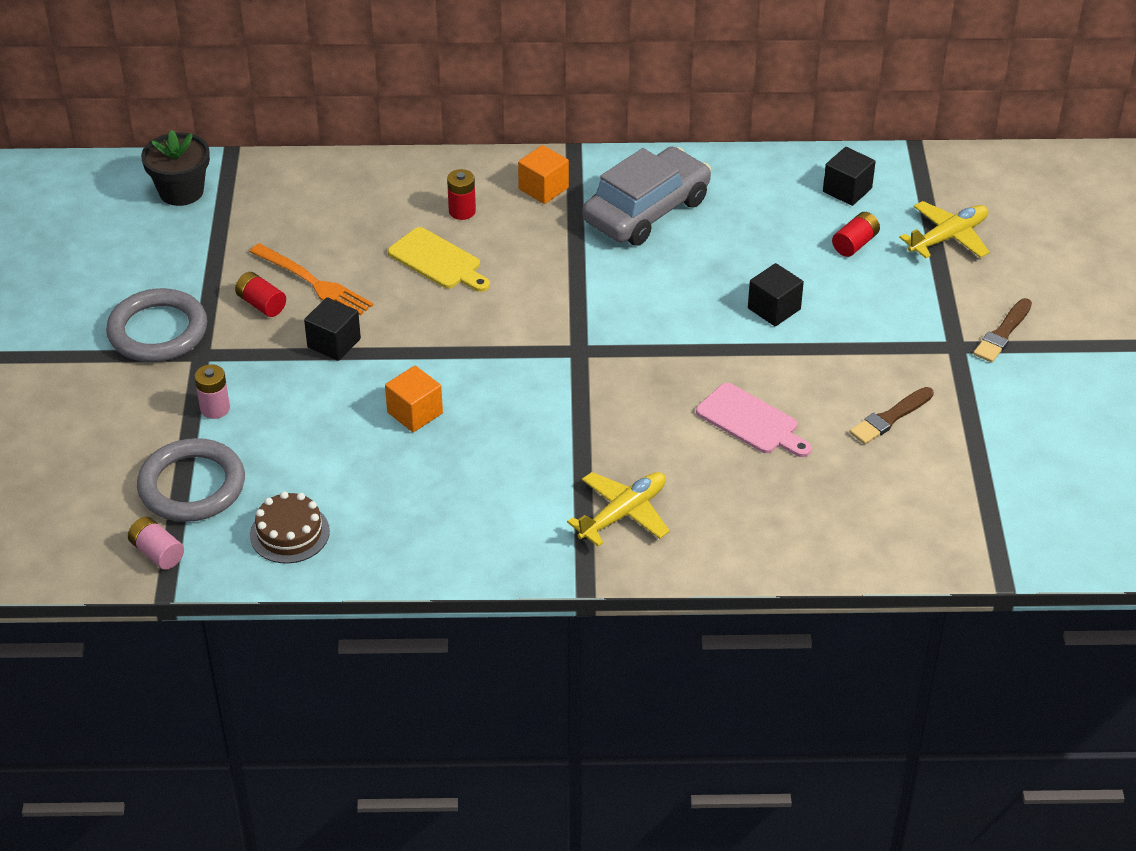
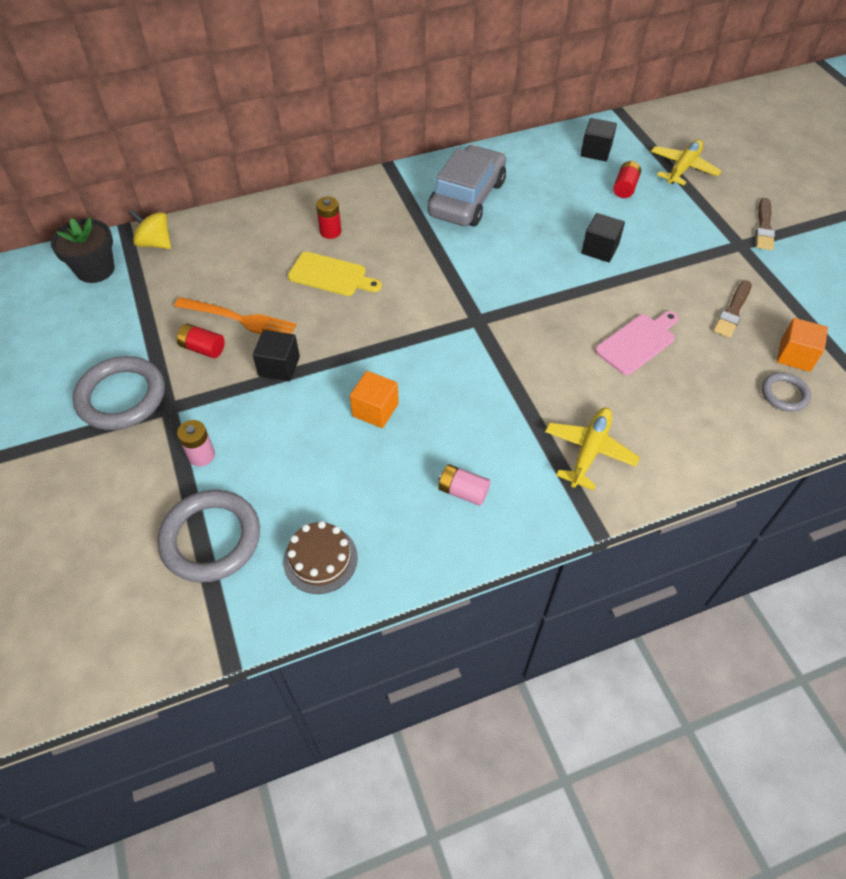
camera: 20 degrees left, 10 degrees up
pink battery [128,517,184,570] -> pink battery moved to [438,464,490,506]
orange cube [518,145,569,204] -> orange cube moved to [777,318,828,372]
pink cutting board [696,383,812,457] -> pink cutting board turned 60 degrees counterclockwise [595,311,679,375]
none -> yellow spinning top [129,209,171,249]
none -> grey ring [762,372,811,412]

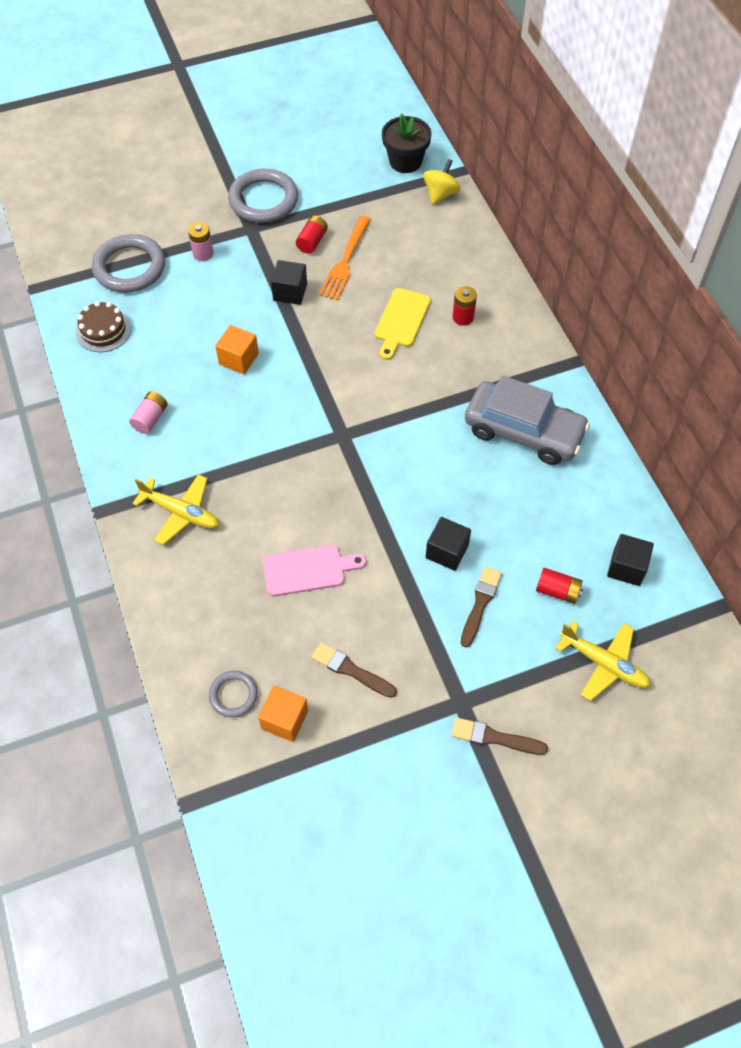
camera: 90 degrees right, 5 degrees up
pink cutting board [595,311,679,375] -> pink cutting board turned 60 degrees counterclockwise [263,545,366,596]
none -> brown brush [461,567,502,647]

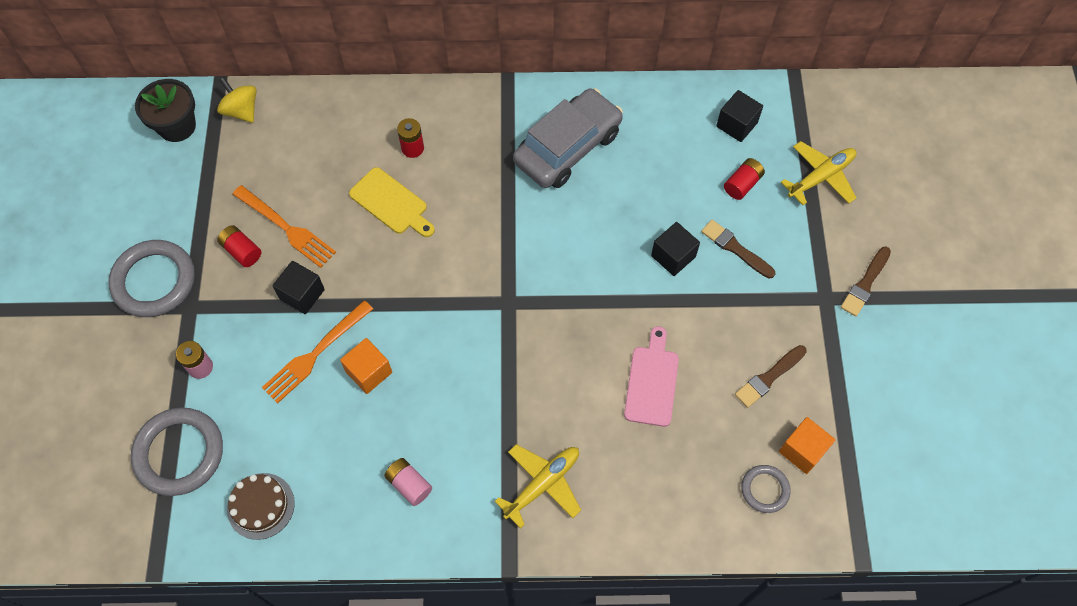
camera: 70 degrees left, 5 degrees up
none -> orange fork [262,300,373,403]

